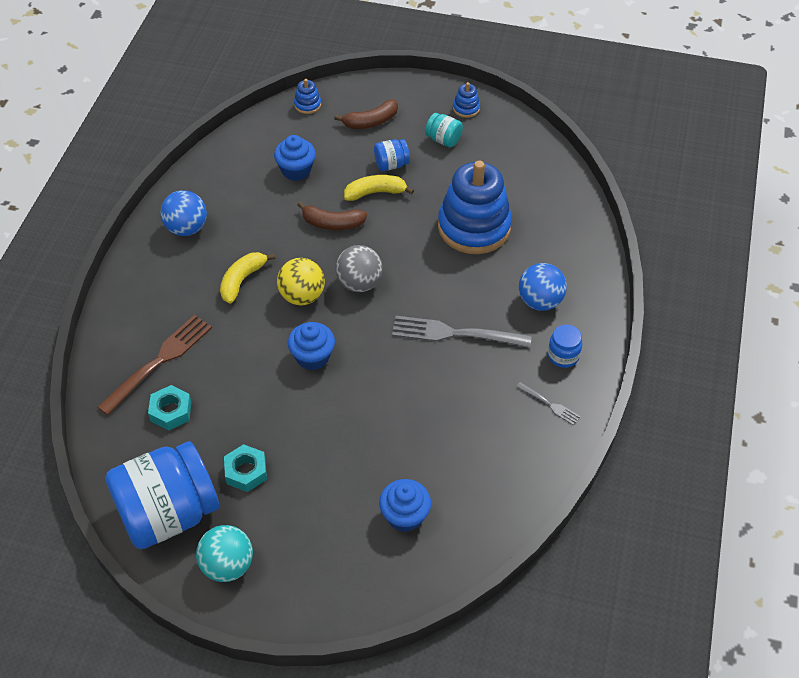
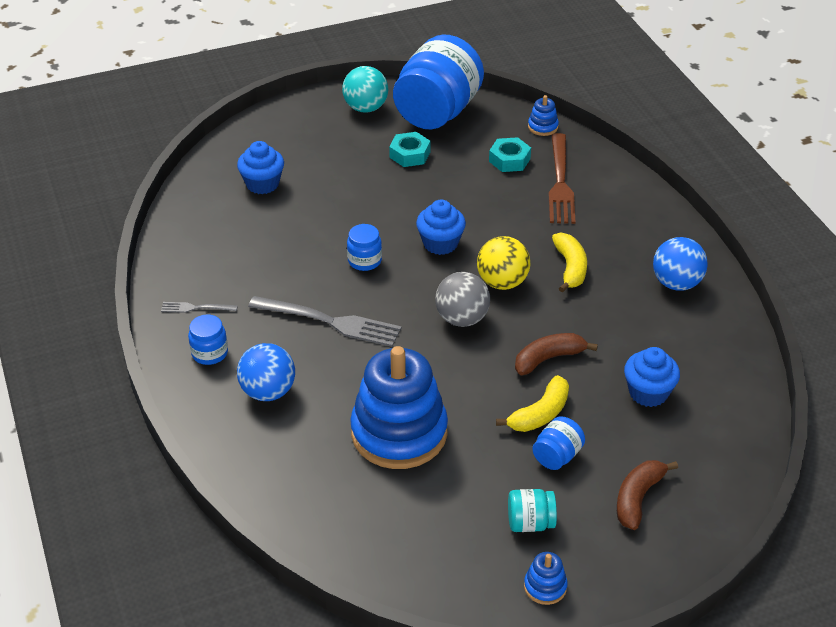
camera: 145 degrees right, 10 degrees down
blue stacking toy [294,79,321,114] -> blue stacking toy moved to [528,95,559,136]
grey fork [392,316,532,348] -> grey fork turned 45 degrees clockwise [248,296,401,347]
none -> blue jar [347,224,382,271]

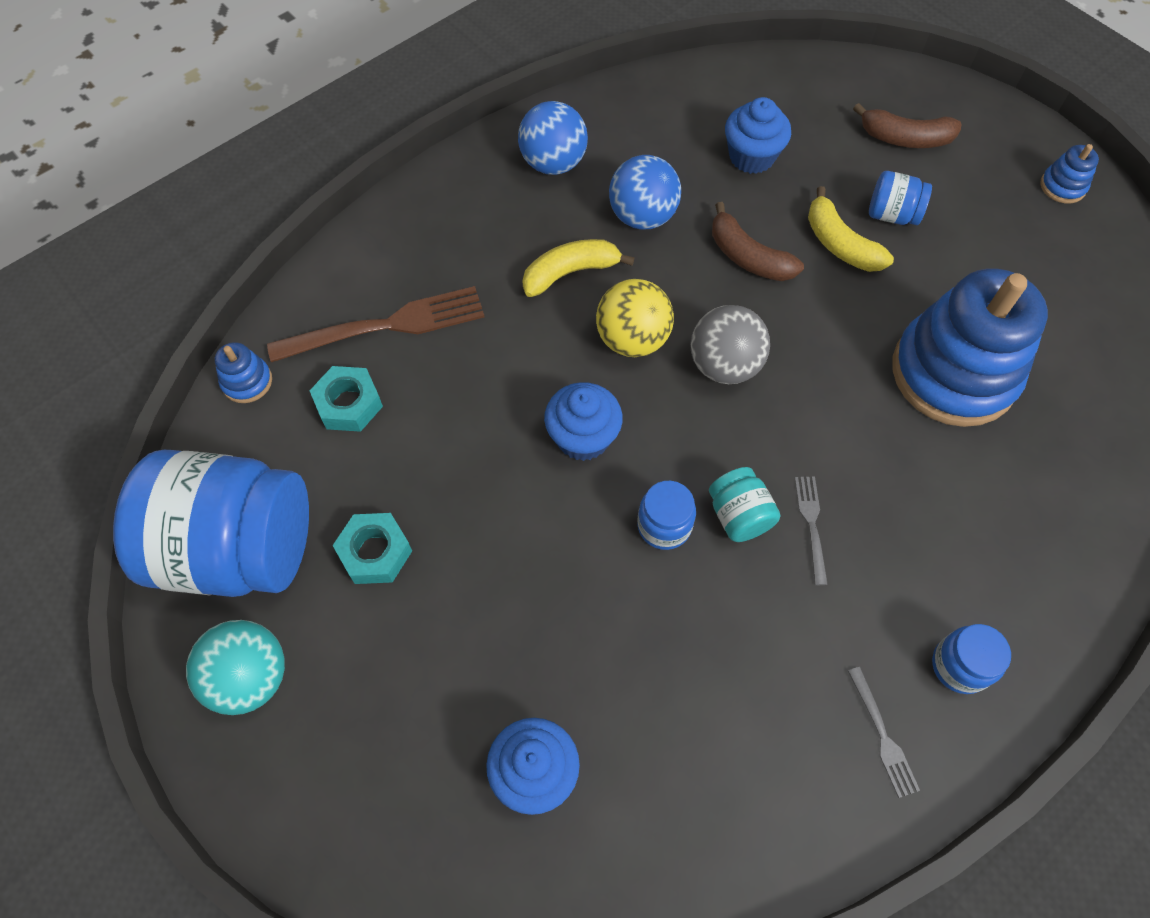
camera: 110 degrees left, 20 degrees up
blue ball [237,343,295,401] -> blue ball moved to [609,155,681,230]
grey fork [248,296,401,347] -> grey fork [795,477,828,585], size x0.49
yellow banana [496,375,569,432] -> yellow banana turned 150 degrees counterclockwise [808,186,894,272]
turquoise jar [508,489,557,532] -> turquoise jar moved to [709,467,780,542]

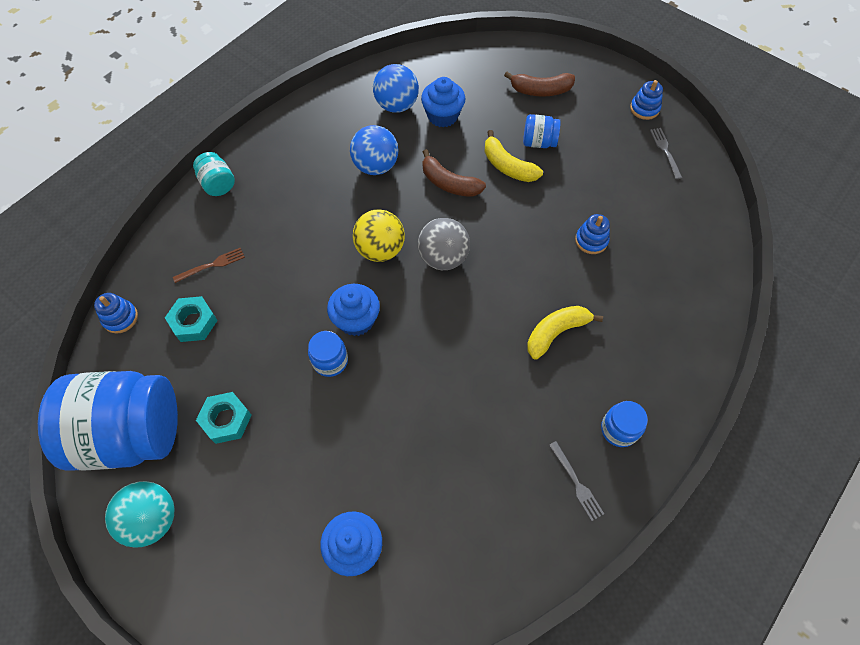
camera: 10 degrees left, 0 degrees up
brown fork [267,286,485,362] -> brown fork [173,248,245,283], size x0.49
blue ball [518,101,588,175] -> blue ball moved to [373,64,419,113]
yellow banana [522,239,635,297] -> yellow banana moved to [527,306,603,360]
blue jar [637,481,696,550] -> blue jar moved to [308,331,348,377]
turquoise jar [709,467,780,542] -> turquoise jar moved to [193,152,235,196]
grey fork [795,477,828,585] -> grey fork moved to [650,128,682,179]
blue stacking toy [892,268,1048,427] -> blue stacking toy [575,214,610,254], size x0.40

